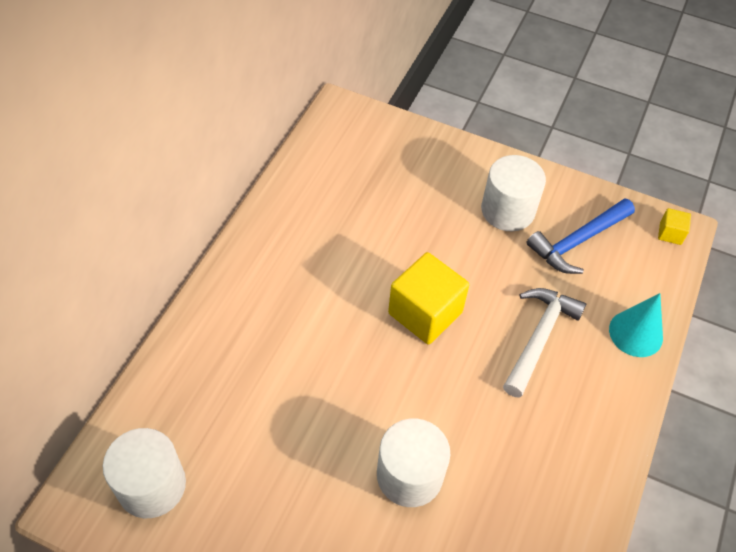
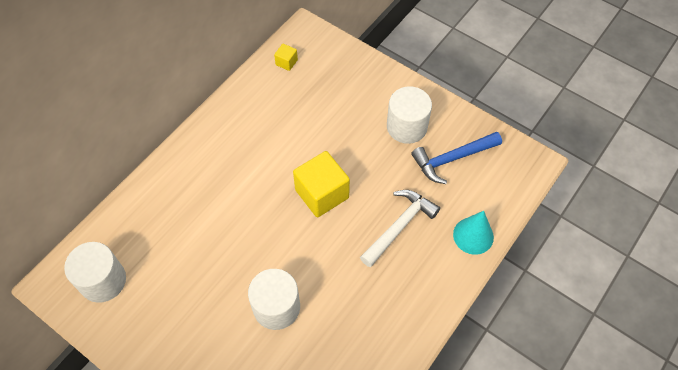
camera: 15 degrees right, 5 degrees up
yellow cube [658,208,691,245] -> yellow cube moved to [274,44,298,71]

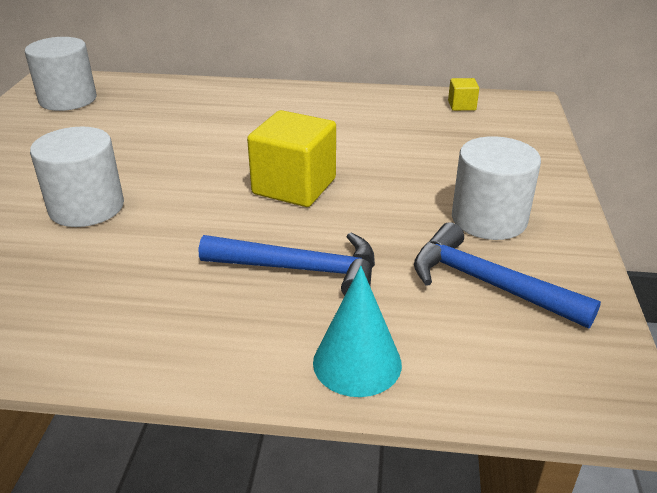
camera: 60 degrees right, 25 degrees down
white hammer [360,190,440,267] -> blue hammer [199,233,375,296]

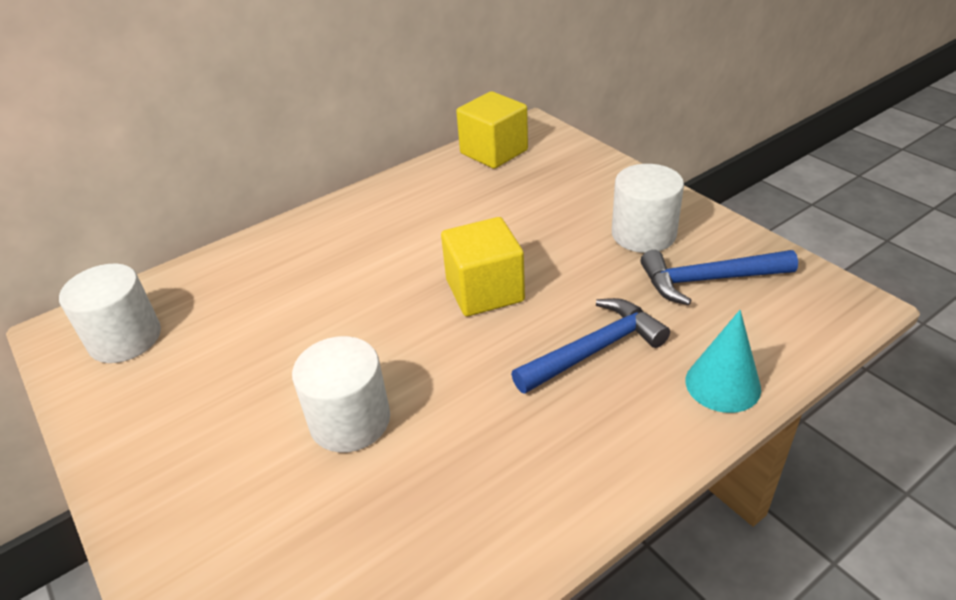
camera: 40 degrees left, 5 degrees up
yellow cube [448,78,479,111] -> yellow cube [456,91,528,169], size x2.15

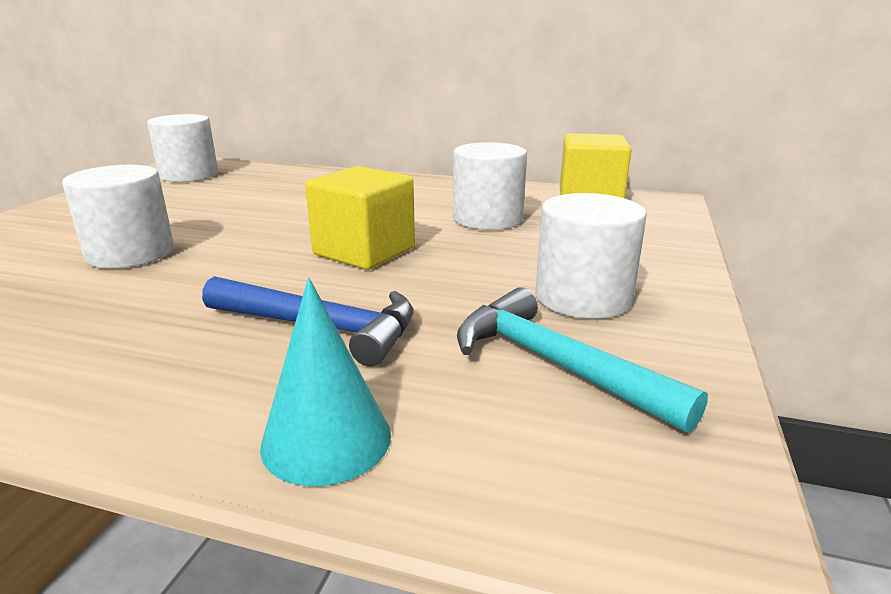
camera: 50 degrees right, 15 degrees down
blue hammer [640,250,798,305] -> turquoise hammer [457,287,708,433]
none -> white cylinder [453,142,527,230]

